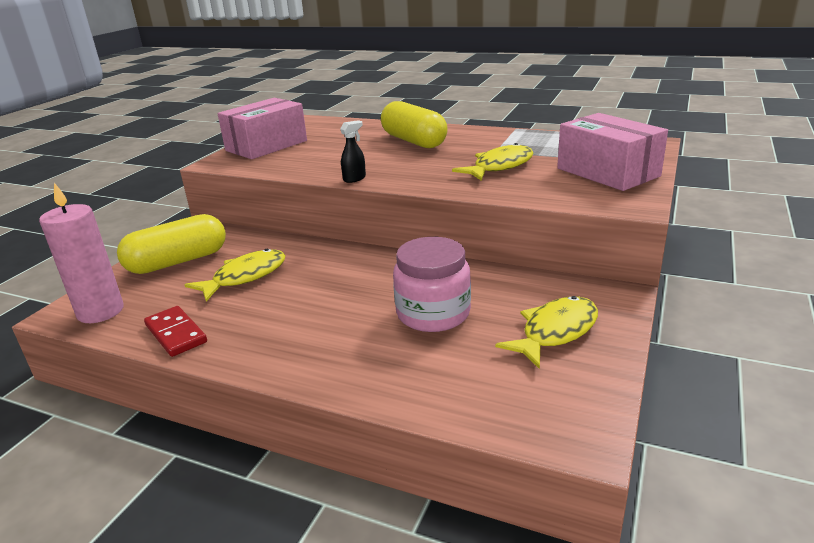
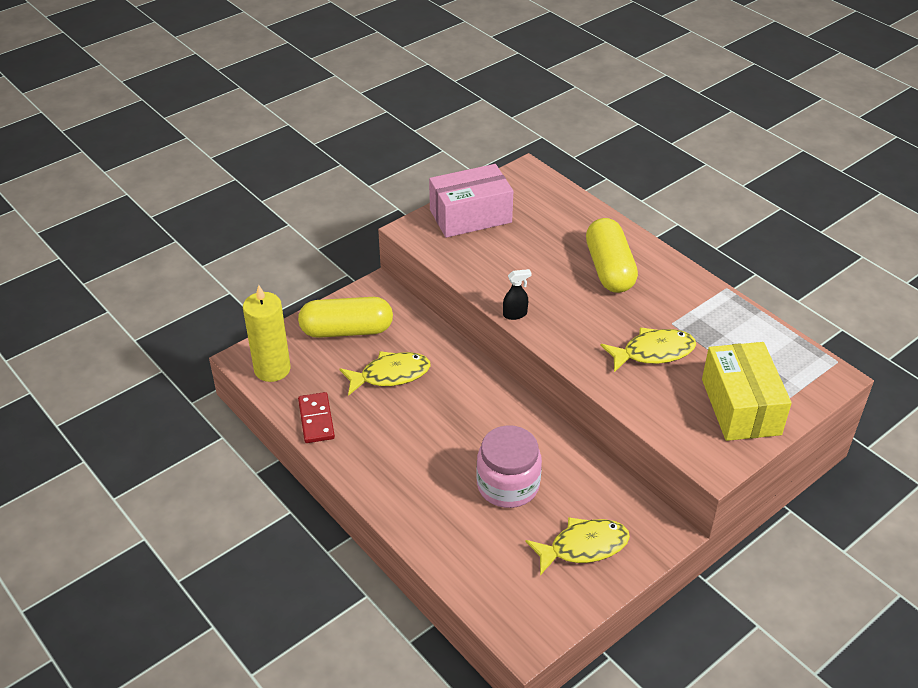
camera: 25 degrees right, 15 degrees up
pink candle [39,183,124,323] -> yellow candle [243,285,291,382]
pink box [557,113,668,191] -> yellow box [702,342,792,441]

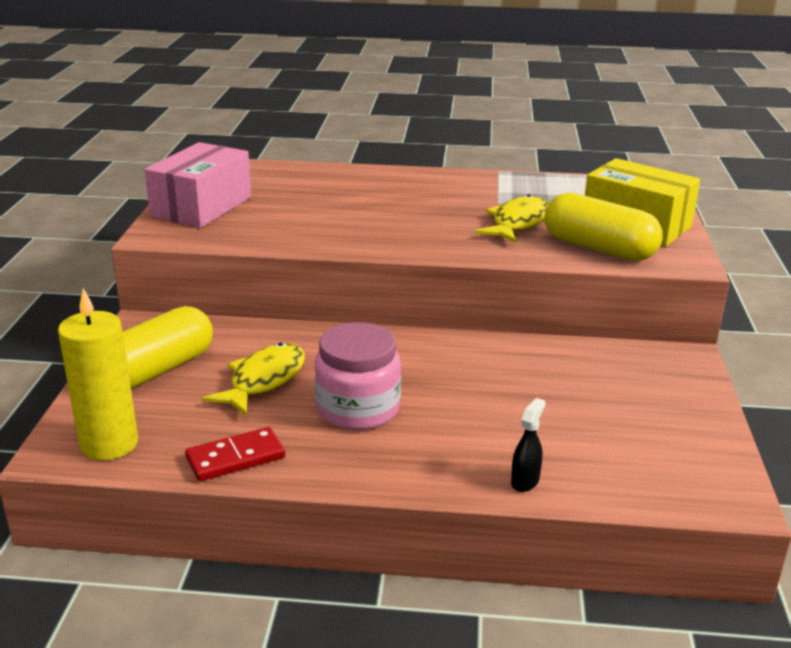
camera: 45 degrees left, 15 degrees down
red domino [298,392,335,443] -> red domino turned 60 degrees counterclockwise [185,427,285,481]
pink jar [476,425,542,508] -> pink jar moved to [315,322,401,430]
black spray bottle [503,269,532,320] -> black spray bottle moved to [511,398,546,492]
yellow fish [525,517,630,575] -> none
yellow capsule [586,218,638,293] -> yellow capsule moved to [545,193,663,261]

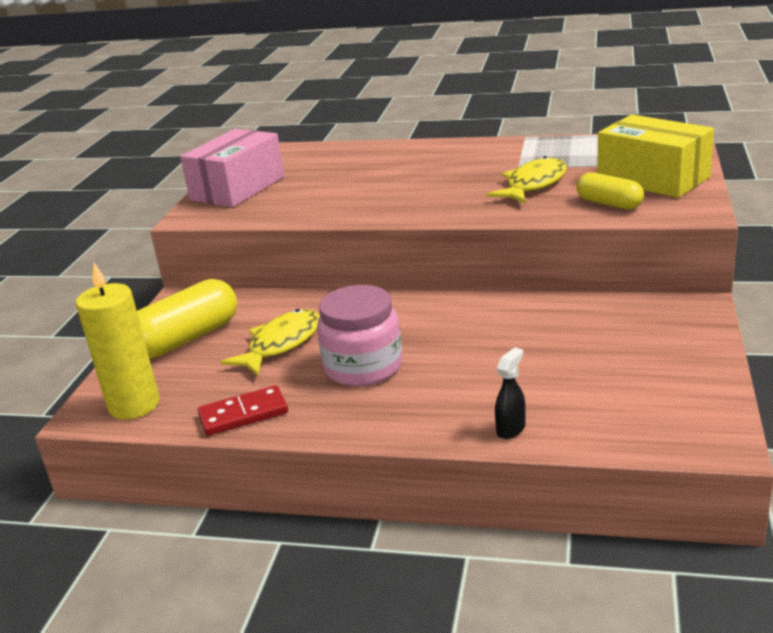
camera: 10 degrees right, 0 degrees up
yellow capsule [545,193,663,261] -> yellow capsule [576,172,644,210], size x0.59

